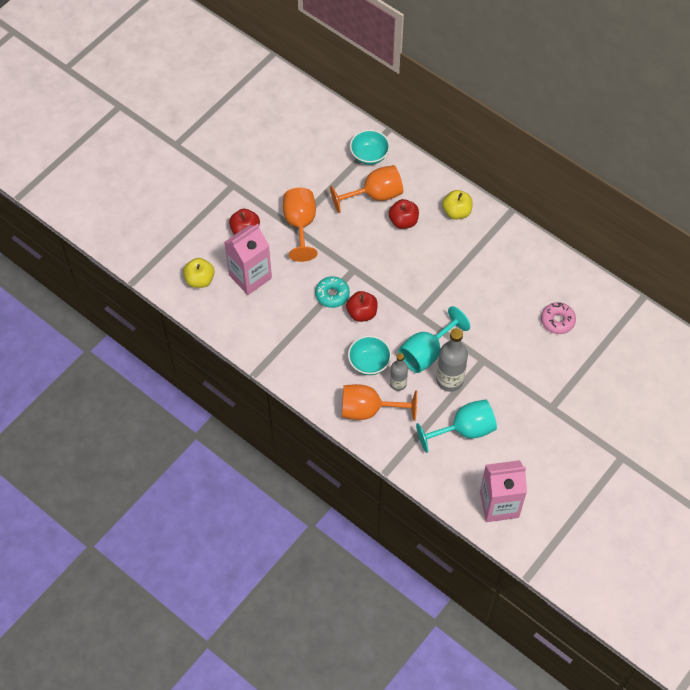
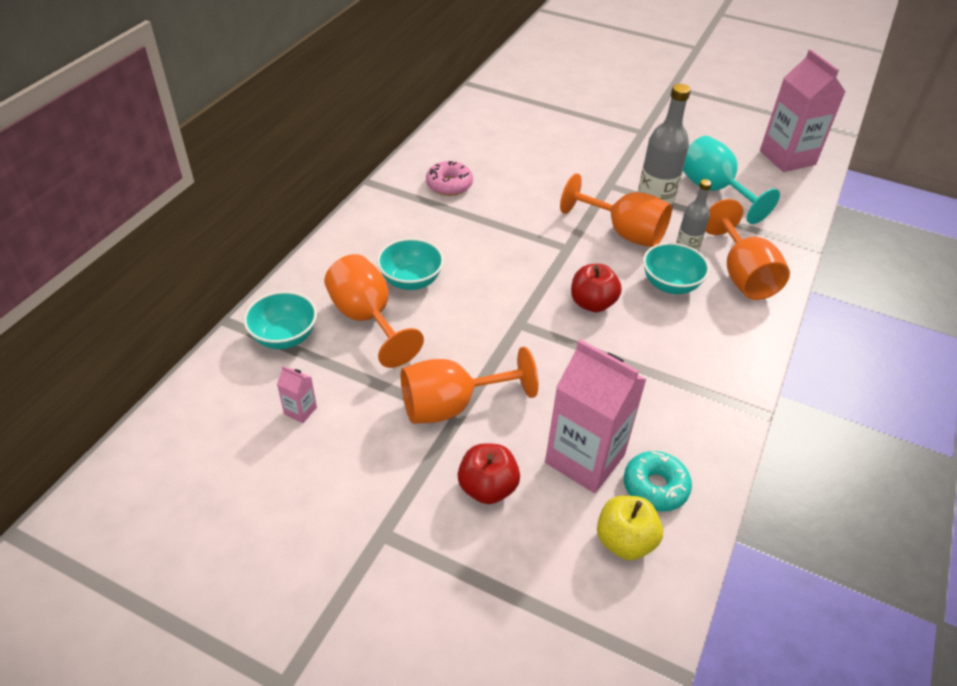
camera: 105 degrees left, 15 degrees down
turquoise donut [315,276,350,308] -> turquoise donut moved to [624,451,692,512]
red apple [389,199,419,229] -> turquoise bowl [377,238,444,290]
turquoise goblet [398,306,470,373] -> orange goblet [560,173,672,247]
yellow apple [442,190,473,220] -> none
pink donut [541,302,576,334] -> pink donut moved to [426,161,473,196]
none -> pink carton [277,366,317,423]

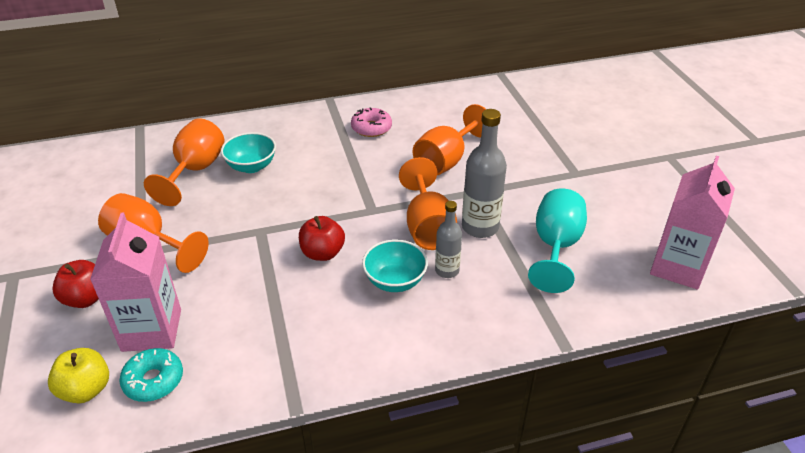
camera: 50 degrees right, 5 degrees down
turquoise bowl [244,291,317,349] -> none
pink carton [277,366,317,423] -> none
orange goblet [706,199,790,300] -> orange goblet moved to [413,104,486,175]

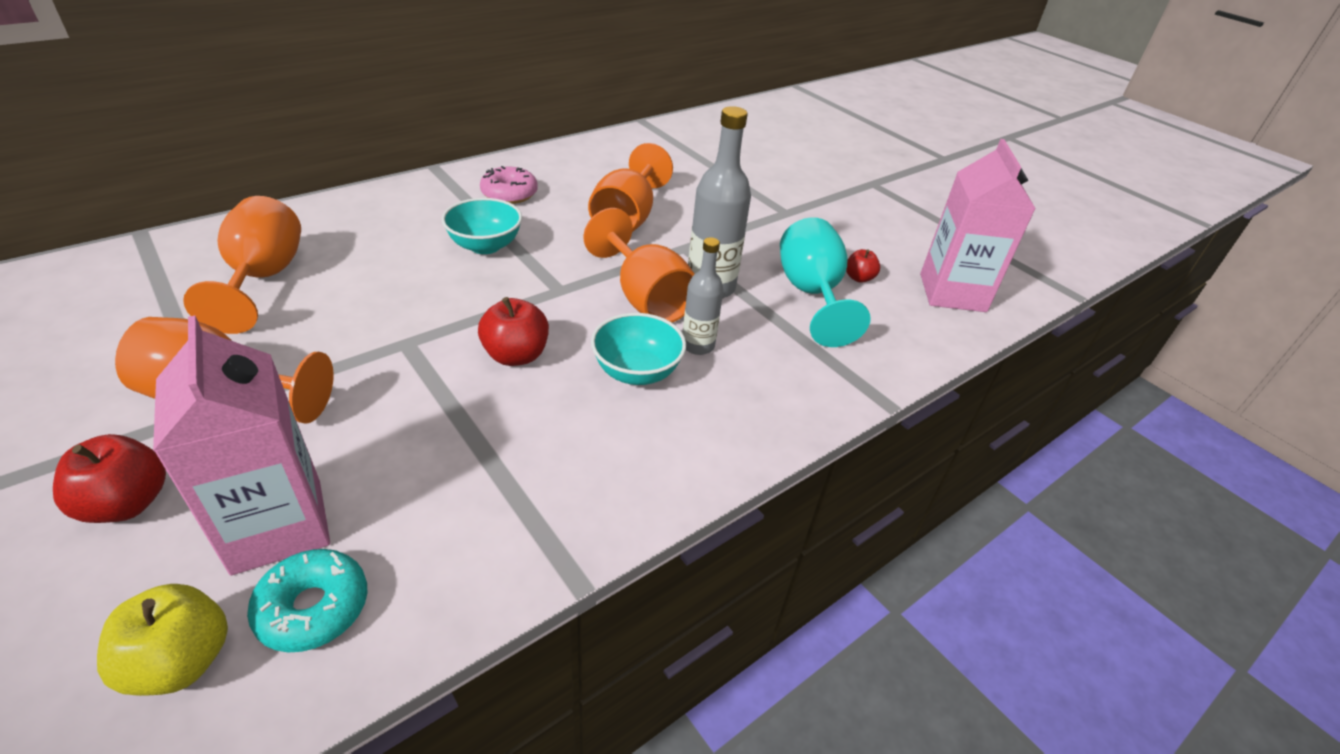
camera: 25 degrees left, 0 degrees up
turquoise bowl [221,132,276,173] -> turquoise bowl moved to [442,198,522,254]
none -> red apple [846,249,880,283]

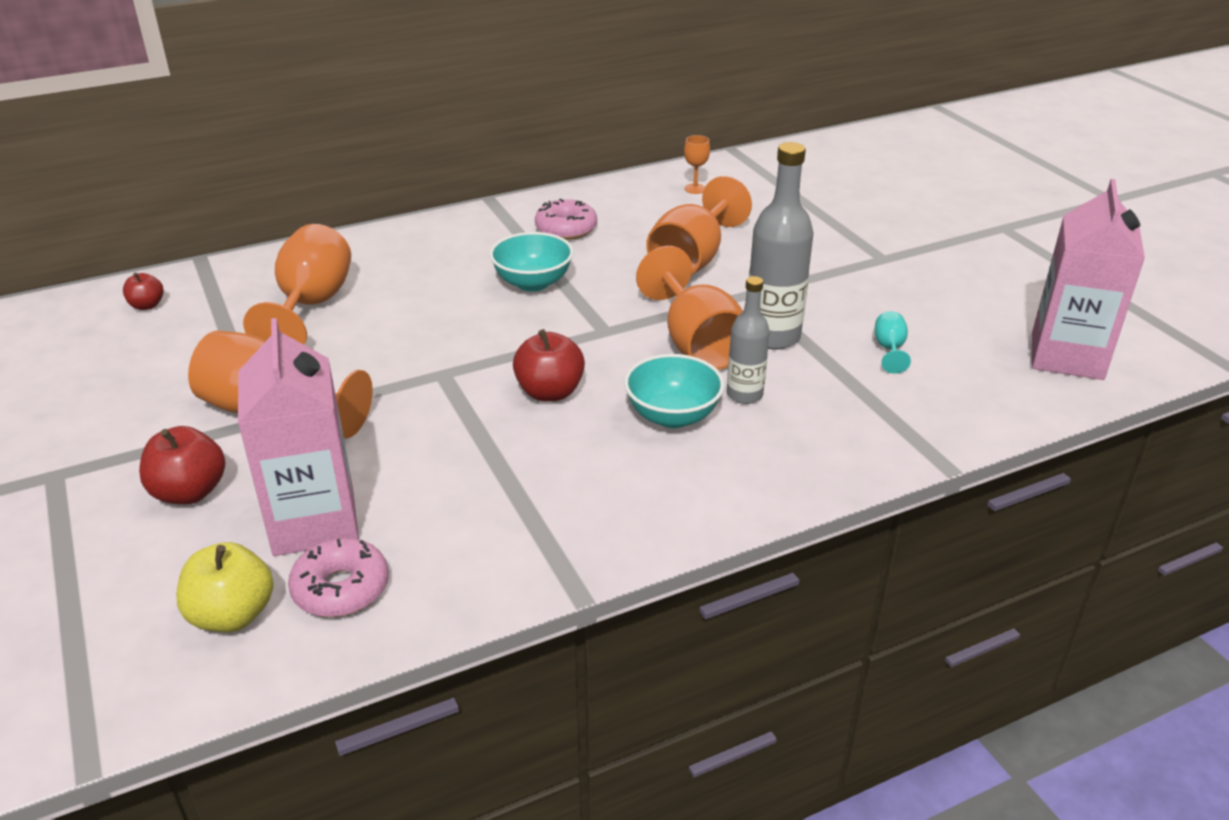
camera: 15 degrees right, 5 degrees down
turquoise donut [247,549,367,652] -> pink donut [288,538,389,617]
turquoise goblet [780,218,871,347] -> turquoise goblet [875,311,911,374], size x0.44
red apple [846,249,880,283] -> red apple moved to [123,273,164,310]
none -> orange goblet [684,135,710,194]

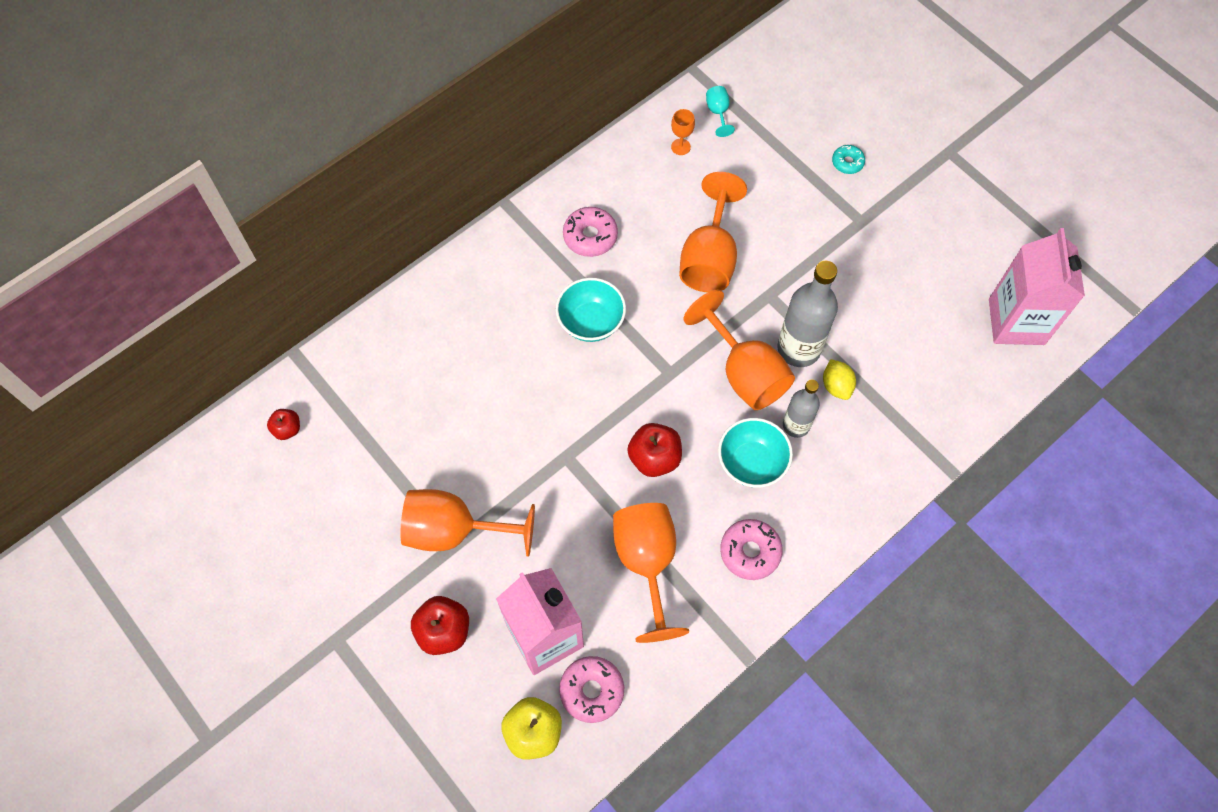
camera: 15 degrees left, 30 degrees up
orange goblet [243,224,351,345] -> orange goblet moved to [613,503,689,643]
turquoise goblet [875,311,911,374] -> turquoise goblet moved to [706,86,735,137]
none -> pink donut [720,519,783,580]
none -> yellow lemon [823,359,856,400]
none -> turquoise donut [832,145,865,174]

